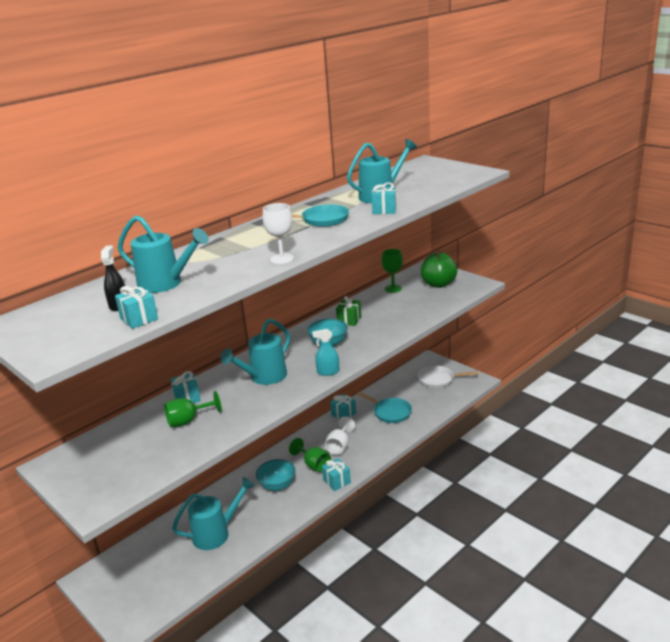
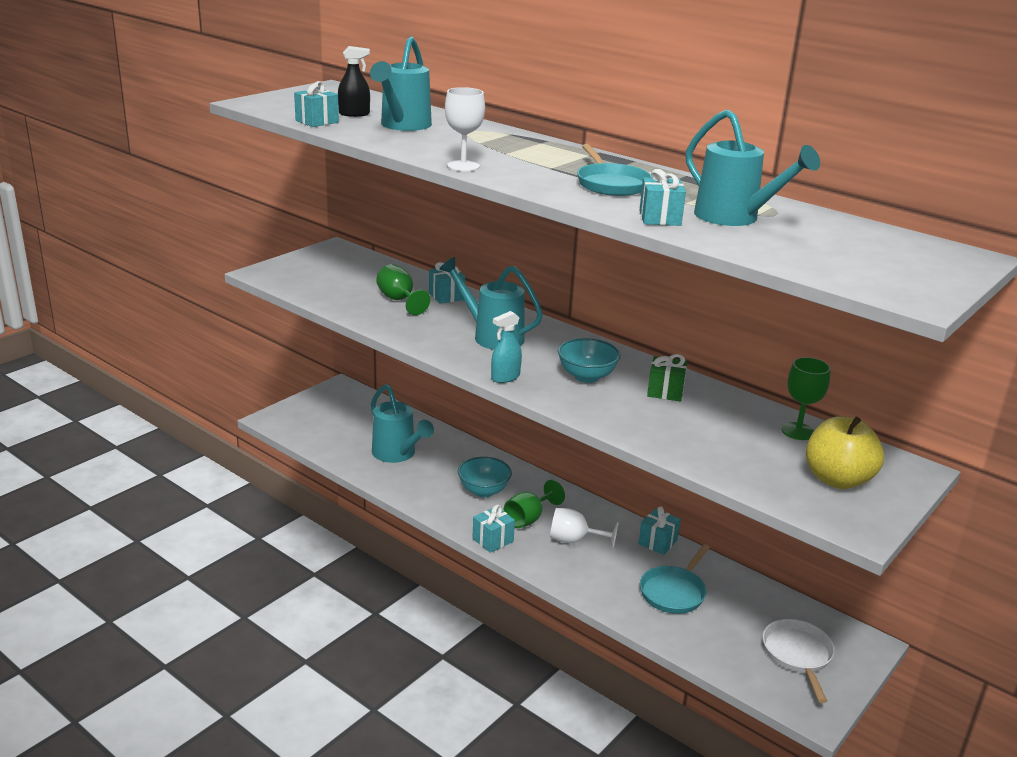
camera: 80 degrees right, 0 degrees up
turquoise spray bottle [312,329,339,376] -> turquoise spray bottle turned 120 degrees counterclockwise [491,311,522,383]
green apple [421,250,457,288] -> yellow apple [806,416,884,489]

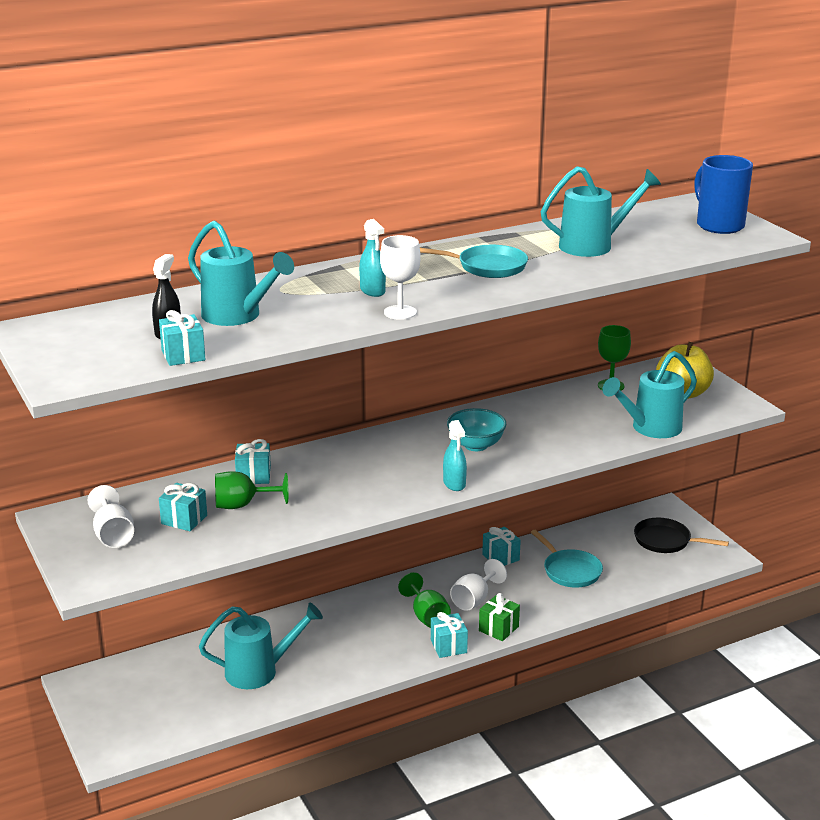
camera: 65 degrees left, 0 degrees up
turquoise watering can [439,257,543,350] -> turquoise watering can moved to [602,351,697,438]
turquoise bowl [458,456,512,497] -> none
turquoise gift [639,169,686,226] -> turquoise gift moved to [159,483,207,531]
green gift [647,354,687,401] -> green gift moved to [479,593,520,641]
white pan [763,619,835,703] -> black pan [634,518,729,553]
none -> white goblet [87,485,134,548]
none -> turquoise spray bottle [359,219,386,297]
none -> blue mug [694,155,753,234]

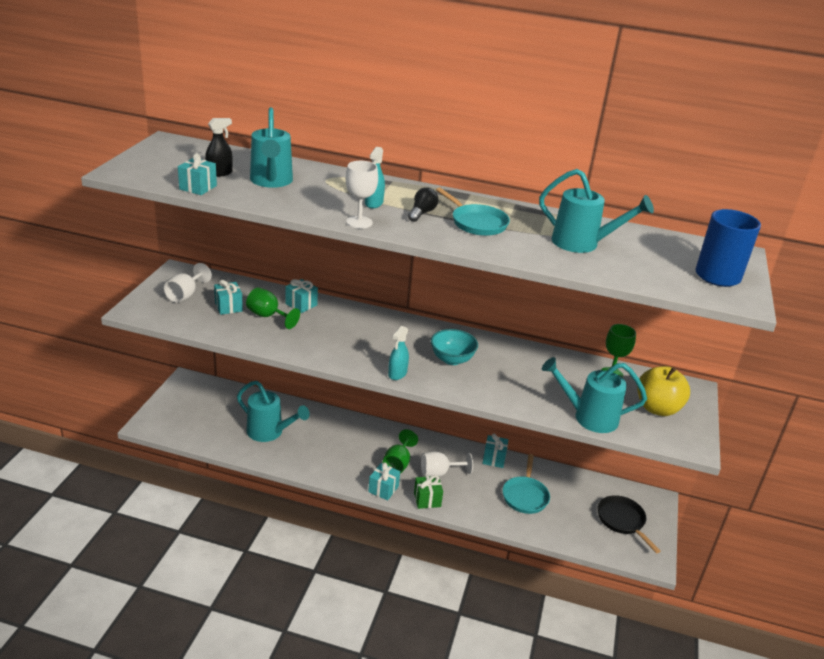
camera: 40 degrees right, 5 degrees up
none -> black light bulb [408,187,438,222]

